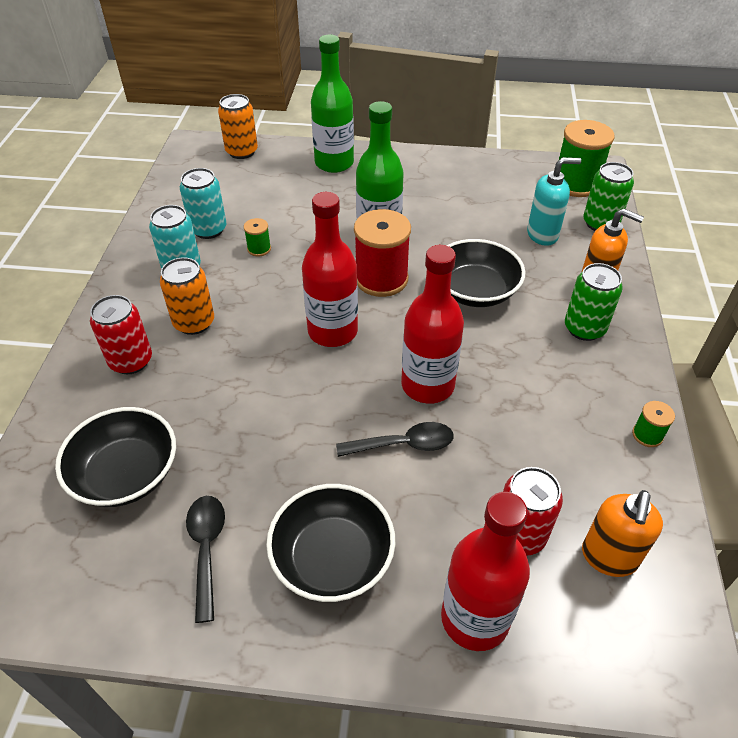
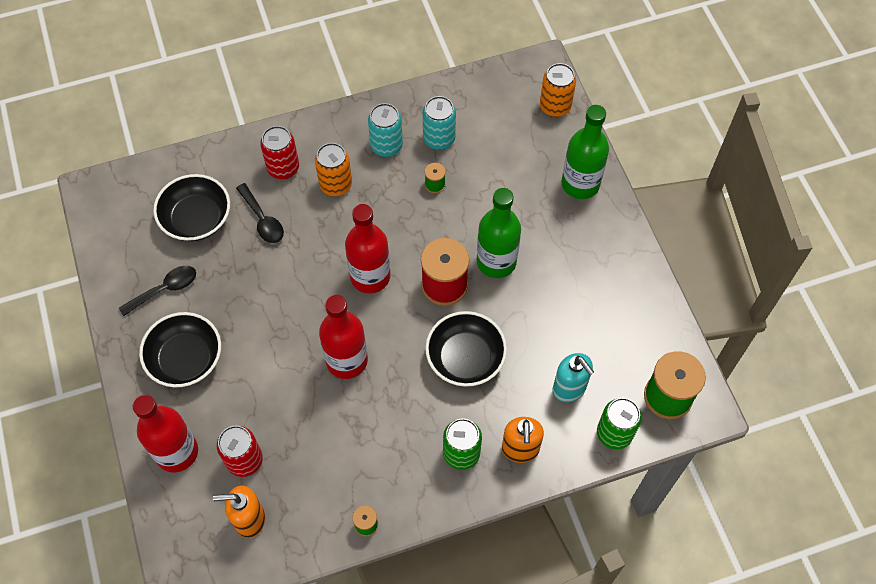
camera: 65 degrees right, 15 degrees up
black spoon [336,422,454,457] -> black spoon moved to [236,183,284,243]

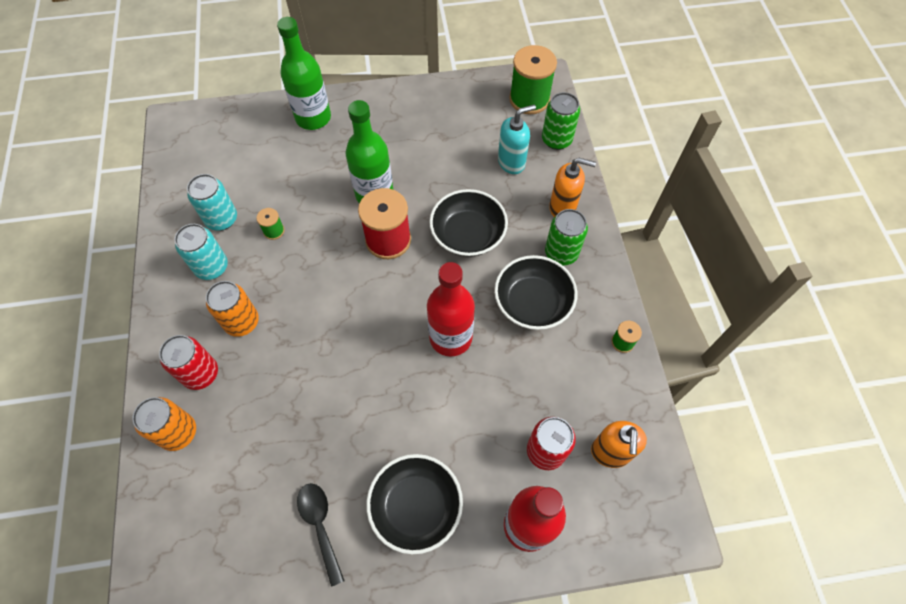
camera: 80 degrees left, 0 degrees up
black bowl [153,174,230,241] -> black bowl moved to [494,255,578,330]
black spoon [236,183,284,243] -> none
red bottle [345,204,390,293] -> none
orange can [540,63,576,117] -> orange can moved to [132,397,196,451]

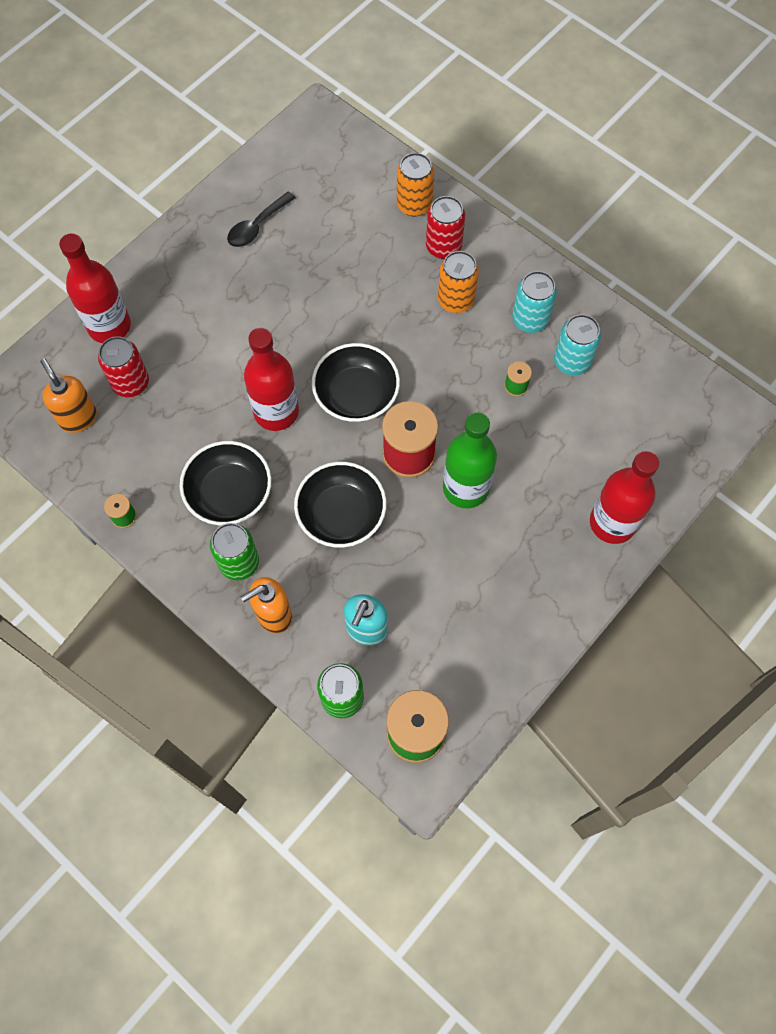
camera: 140 degrees right, 5 degrees up
green bottle [277,17,331,130] -> red bottle [590,451,659,544]
black spoon [297,483,345,587] -> black spoon turned 105 degrees clockwise [227,191,296,247]
black bowl [366,454,463,554] -> black bowl moved to [312,343,400,422]

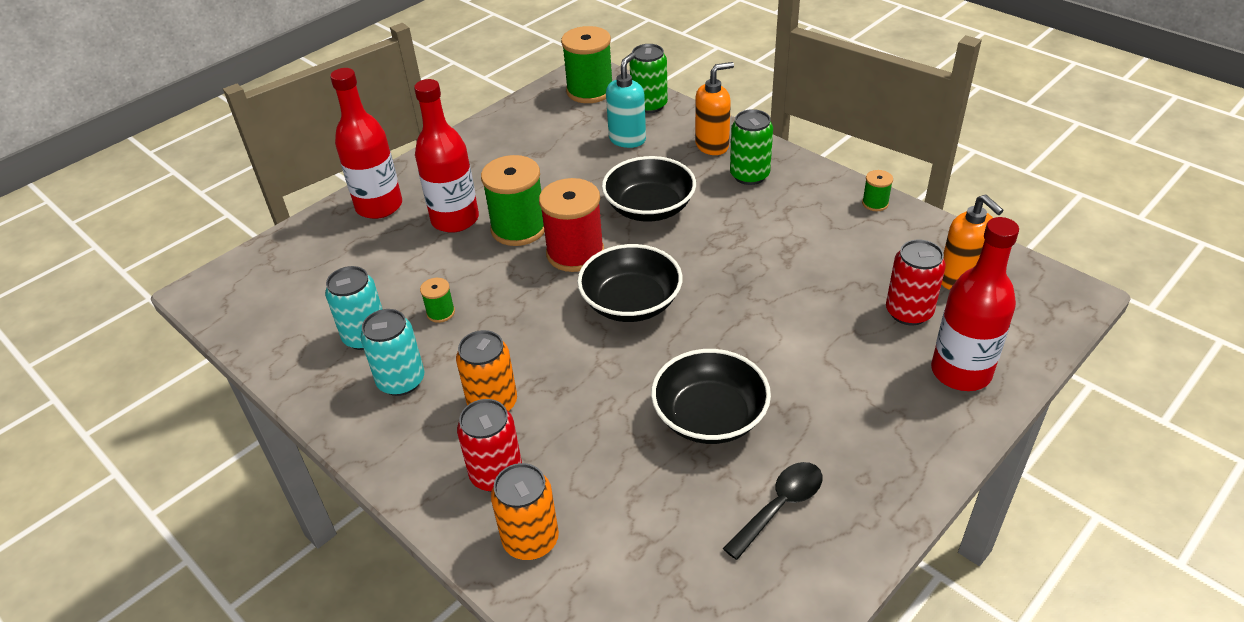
camera: 175 degrees left, 25 degrees down
black bowl [180,441,271,525] -> black bowl moved to [651,349,771,444]
red bottle [244,328,299,431] -> red bottle moved to [414,79,479,233]
green bottle [443,412,497,508] -> green spool [481,155,545,246]

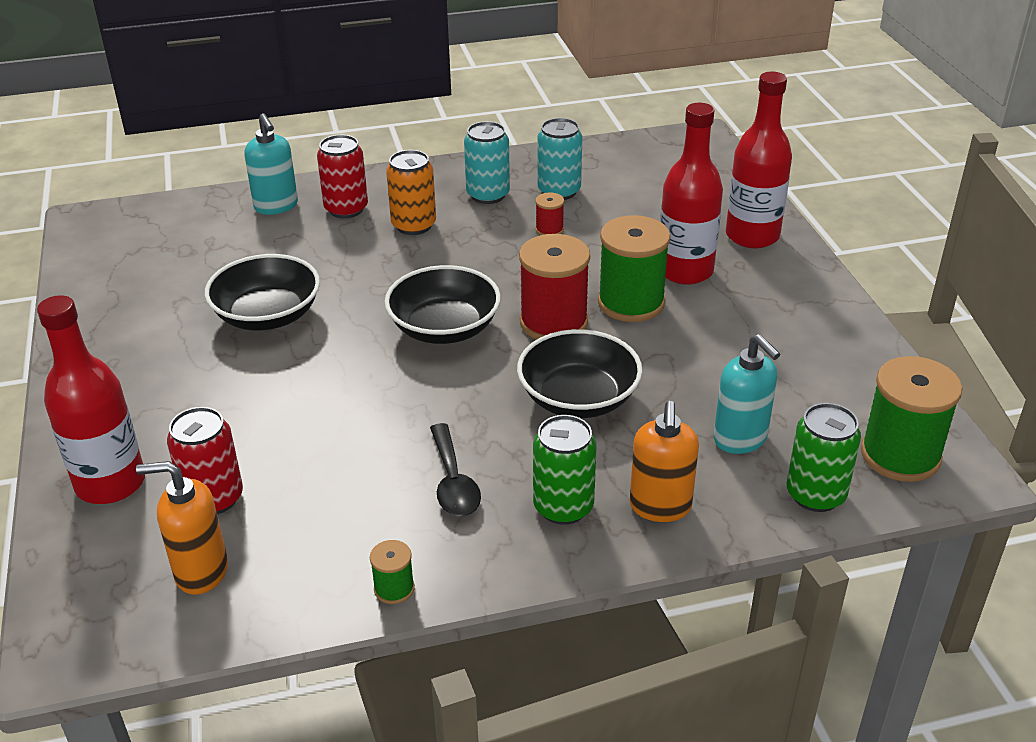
camera: 120 degrees right, 5 degrees down
green spool [420,278,455,323] -> red spool [535,192,564,235]
orange can [491,463,559,560] -> turquoise soap dispenser [244,113,298,215]
black spoon [723,462,822,560] -> black spoon moved to [430,423,481,516]

